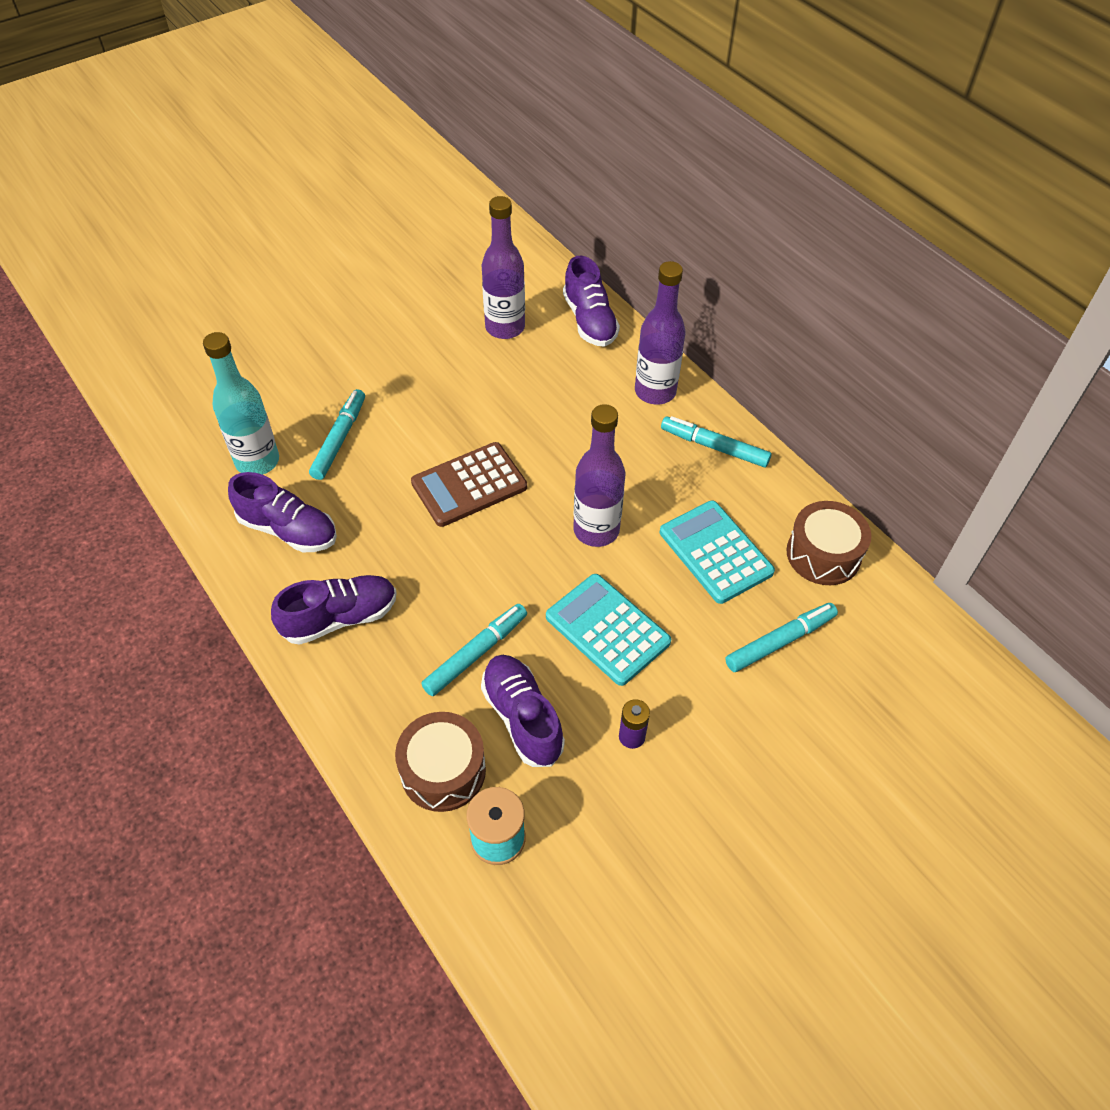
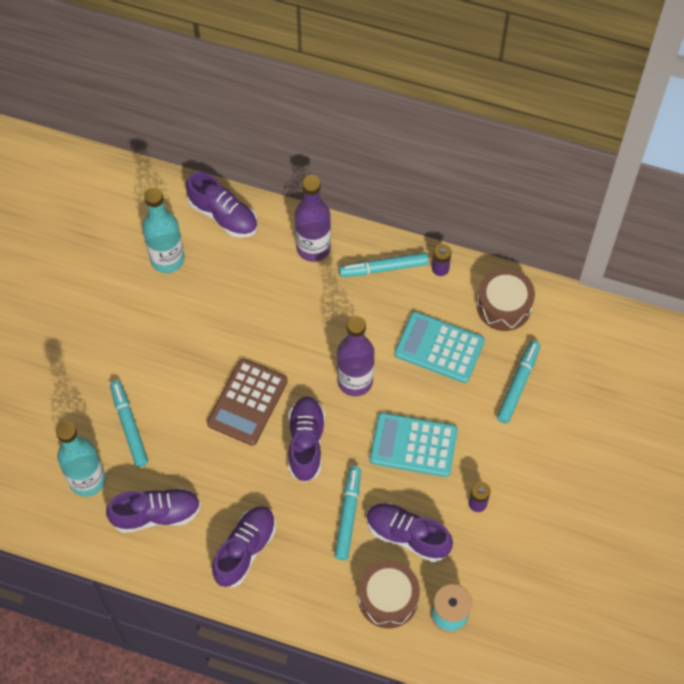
camera: 35 degrees left, 10 degrees up
purple bottle [482,196,525,339] -> turquoise bottle [143,187,185,273]
none -> purple shoe [288,396,325,483]
none -> purple battery [432,244,452,276]

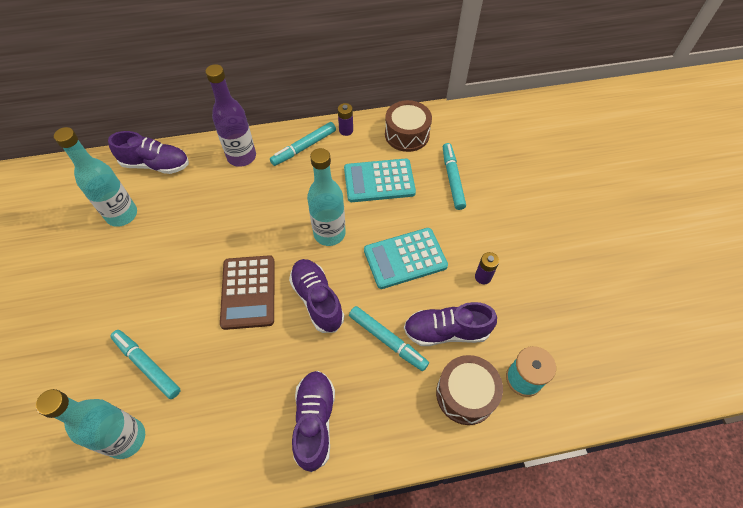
camera: 30 degrees left, 5 degrees down
purple shoe [106,487,201,533] -> none
turquoise marker [334,466,361,560] -> turquoise marker turned 150 degrees clockwise [349,306,429,371]
purple bottle [337,316,374,396] -> turquoise bottle [307,148,346,246]

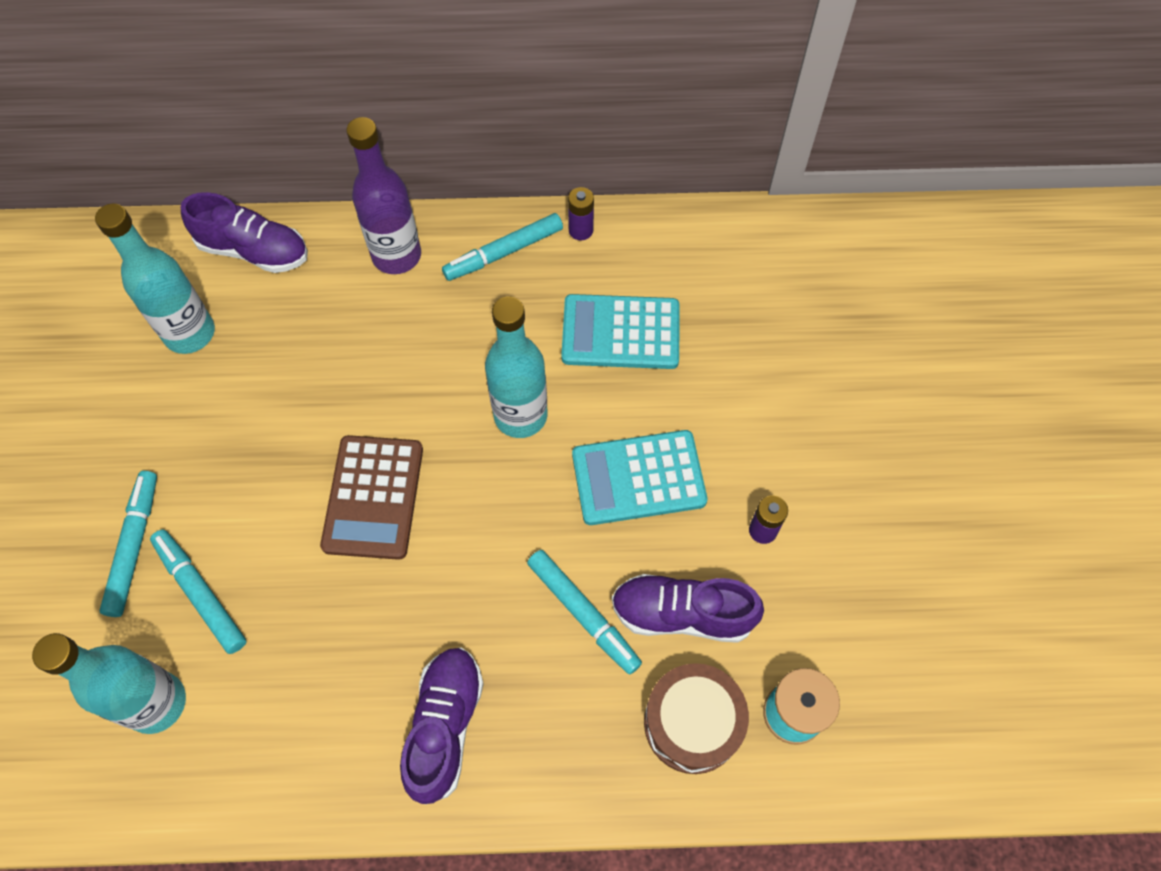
camera: 10 degrees right, 5 degrees up
purple shoe [289,259,344,333] -> none
brown drum [385,100,432,152] -> none
turquoise marker [443,143,466,210] -> turquoise marker moved to [99,471,157,617]

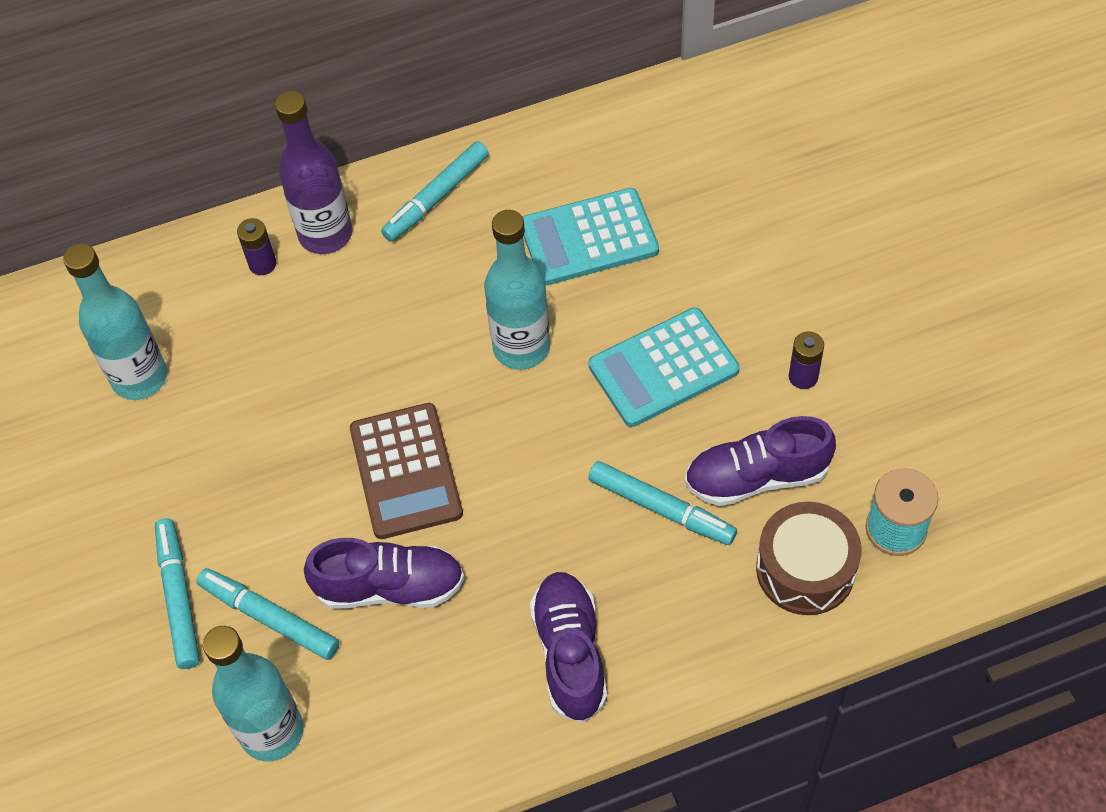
camera: 15 degrees left, 5 degrees down
purple shoe [181,192,308,273] -> purple shoe moved to [304,538,464,609]
purple battery [568,187,594,240] -> purple battery moved to [237,218,276,275]

